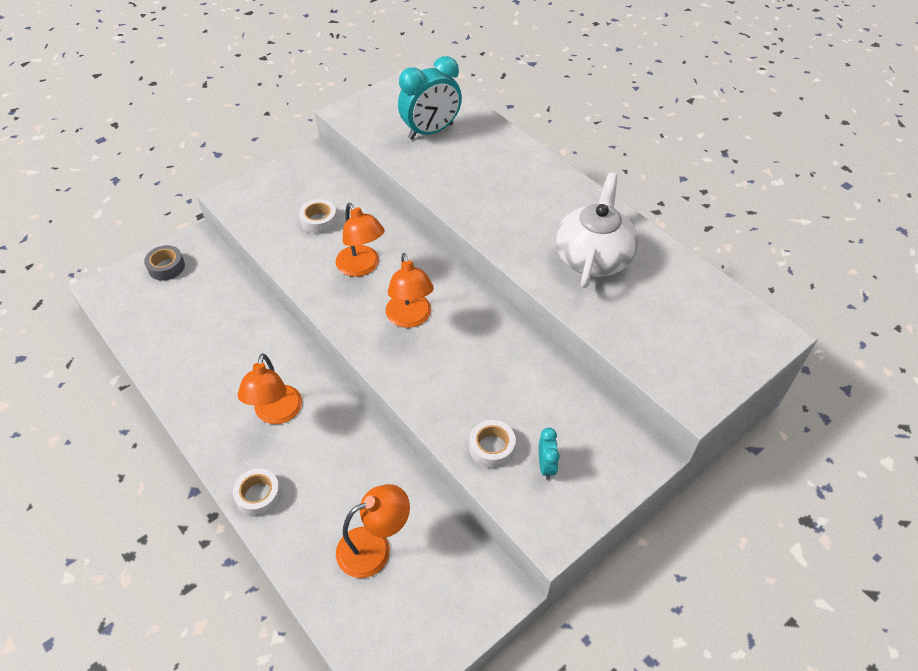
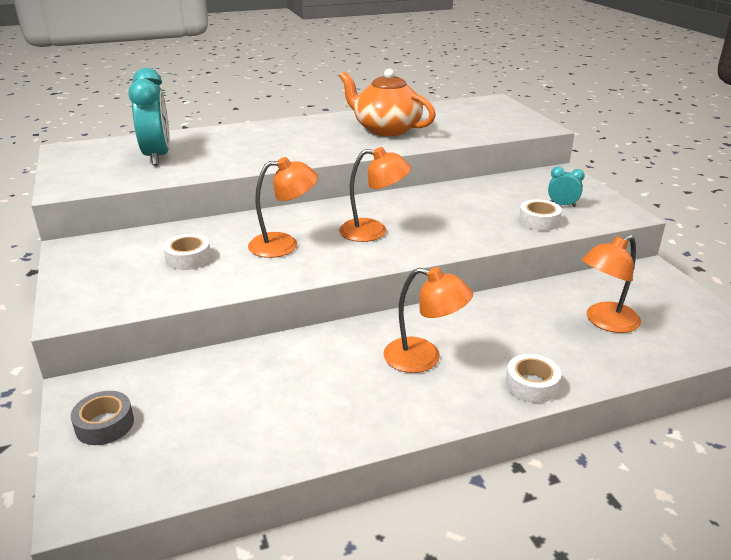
camera: 70 degrees left, 20 degrees down
orange lamp [336,484,410,578] -> orange lamp turned 120 degrees counterclockwise [582,235,641,333]
white teapot [555,173,638,288] -> orange teapot [339,69,436,136]

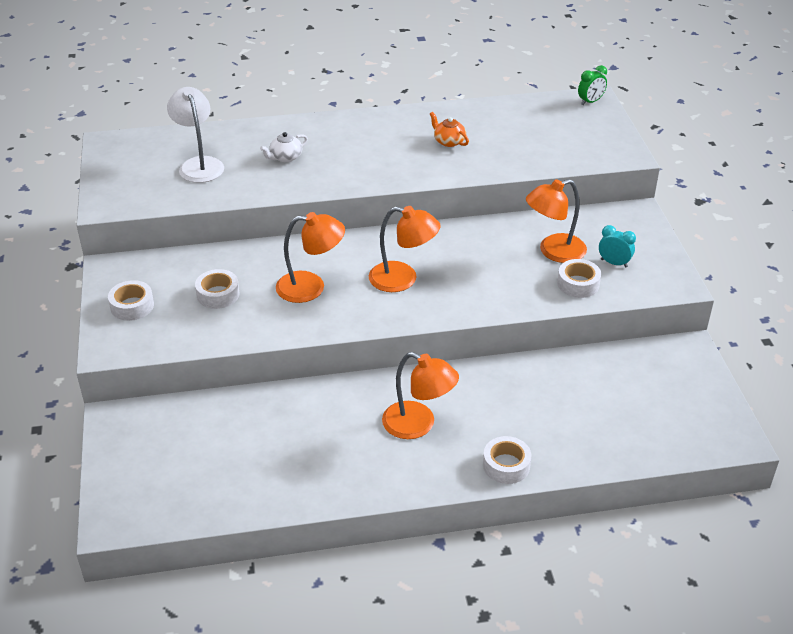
camera: 10 degrees right, 10 degrees up
grey tape [71,391,134,445] -> none
turquoise clock [128,68,170,166] -> white lamp [167,87,224,183]
orange teapot [339,69,436,136] -> orange teapot [430,112,469,147], size x0.42
orange lamp [582,235,641,333] -> orange lamp moved to [526,179,587,263]
none -> white tape [108,280,154,321]
none -> white teapot [260,132,308,162]
none -> green clock [578,65,607,105]

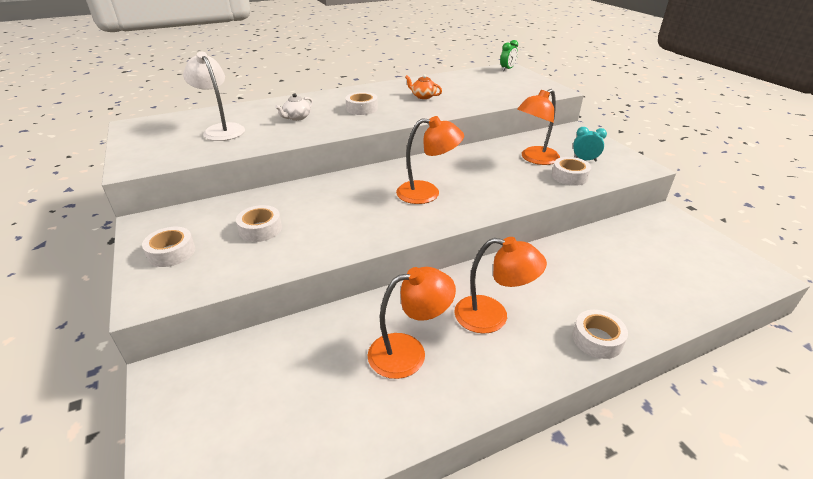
camera: 15 degrees left, 5 degrees down
orange lamp [276,212,345,303] -> orange lamp moved to [368,267,456,379]
none -> white tape [345,92,378,115]

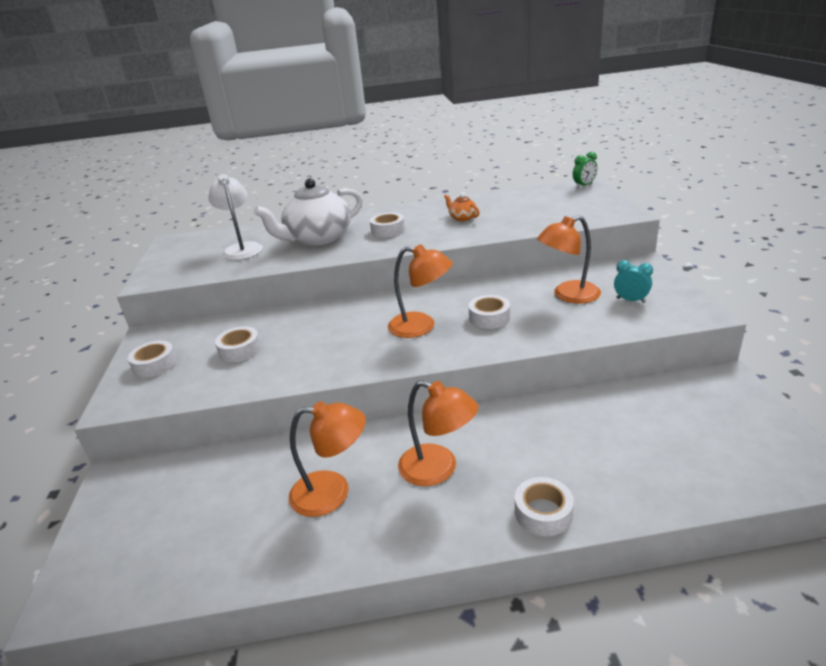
camera: 20 degrees right, 5 degrees down
white teapot [275,93,313,121] -> white teapot [254,178,363,246], size x2.36
white tape [552,157,591,186] -> white tape moved to [469,295,510,329]

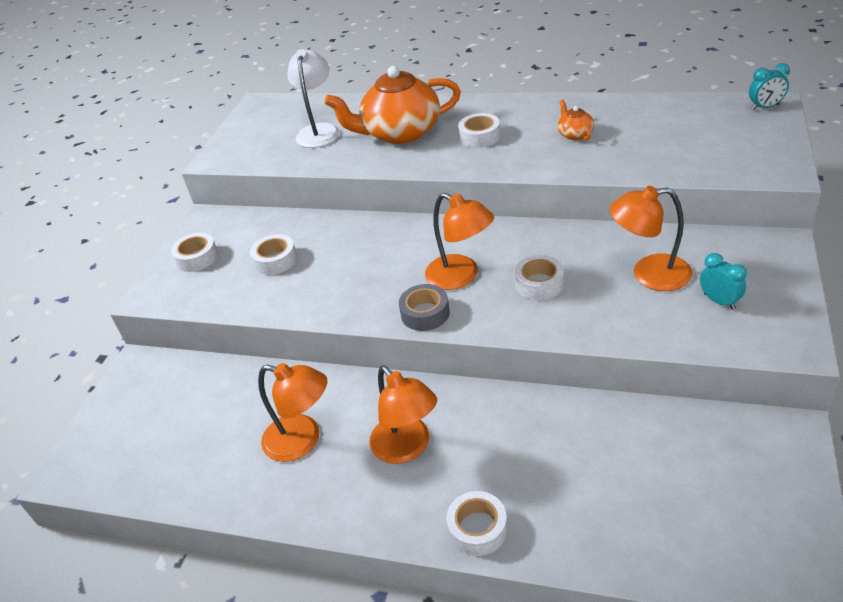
camera: 25 degrees right, 10 degrees up
white teapot [254,178,363,246] -> orange teapot [325,66,461,144]
green clock [573,152,597,188] -> turquoise clock [749,63,790,110]
none -> grey tape [399,284,450,331]

